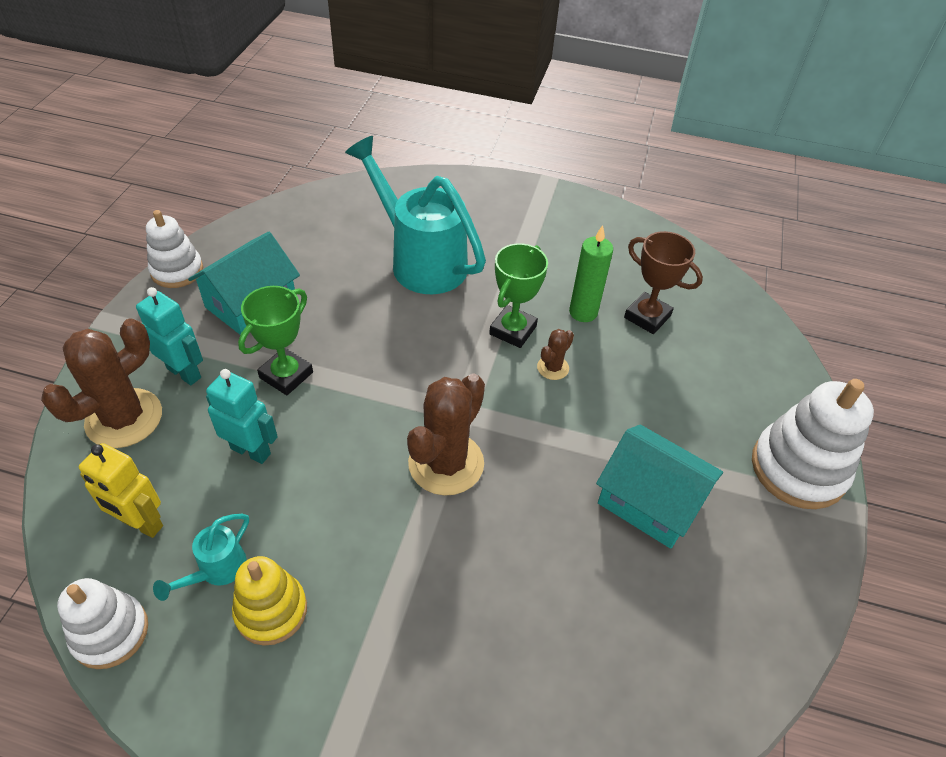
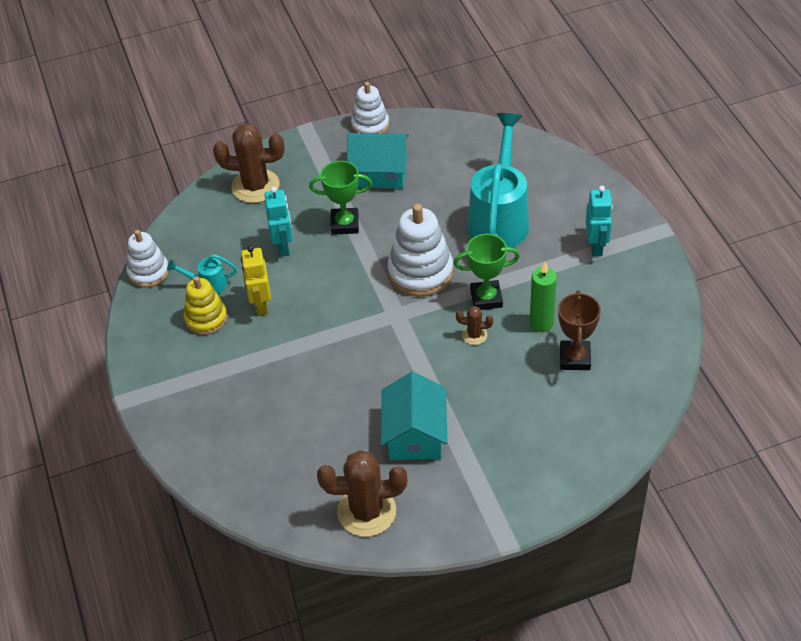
camera: 60 degrees right, 0 degrees up
yellow robot [79,443,163,538] -> yellow robot moved to [241,245,271,316]
turquoise robot [136,287,203,385] -> turquoise robot moved to [586,186,613,257]
brown cactus [407,374,485,496] -> brown cactus moved to [317,450,407,537]
white stacking toy [752,379,874,509] -> white stacking toy moved to [388,204,453,297]

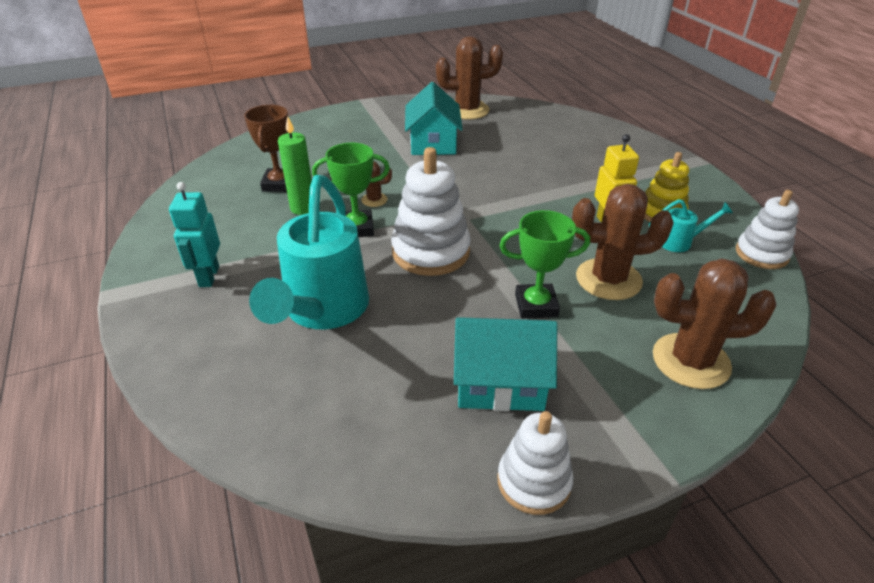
camera: 175 degrees right, 10 degrees down
turquoise robot [264,187,293,257] -> brown cactus [572,184,674,300]

